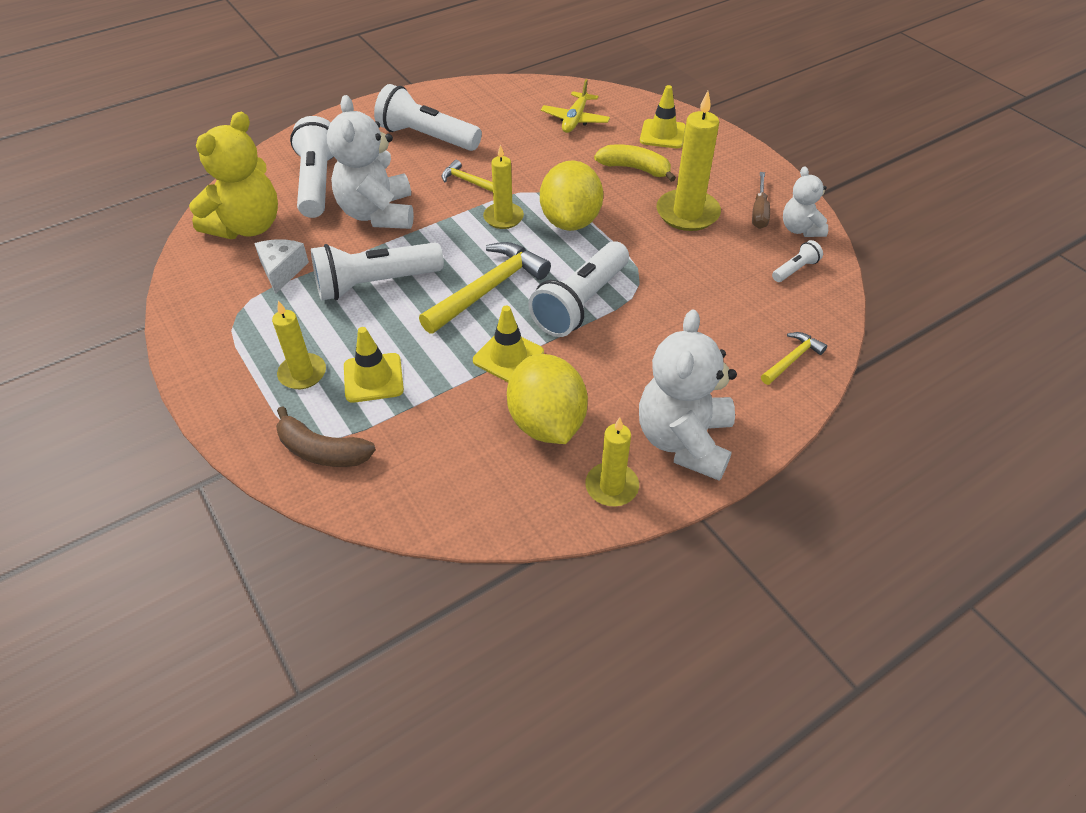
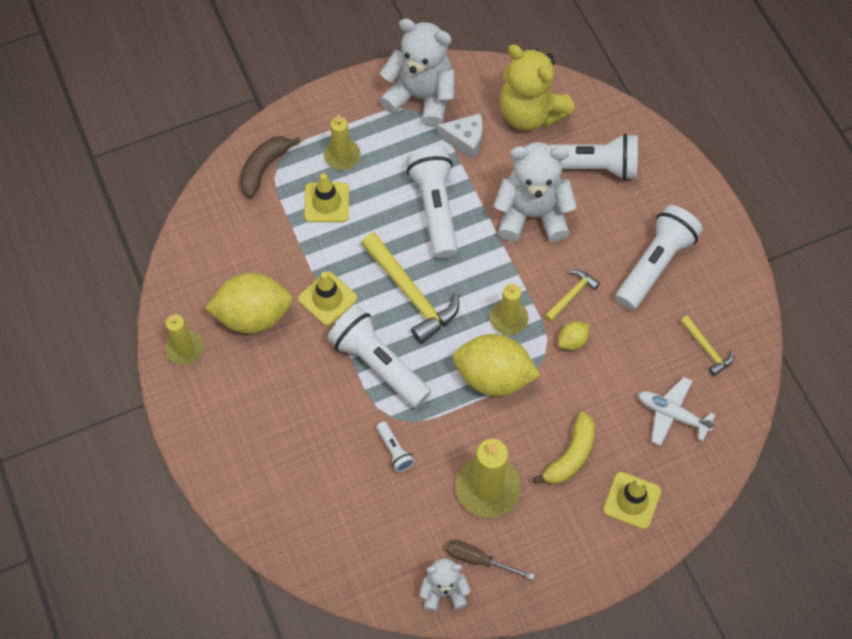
camera: 100 degrees right, 15 degrees up
yellow plane [541,79,610,133] -> white plane [638,377,715,446]
white teddy bear [639,309,737,481] -> white teddy bear moved to [379,18,455,128]
yellow hammer [761,332,827,385] -> yellow hammer moved to [680,316,734,376]
white flashlight [772,240,823,282] -> white flashlight moved to [377,421,415,472]
none -> yellow lemon [558,321,590,350]

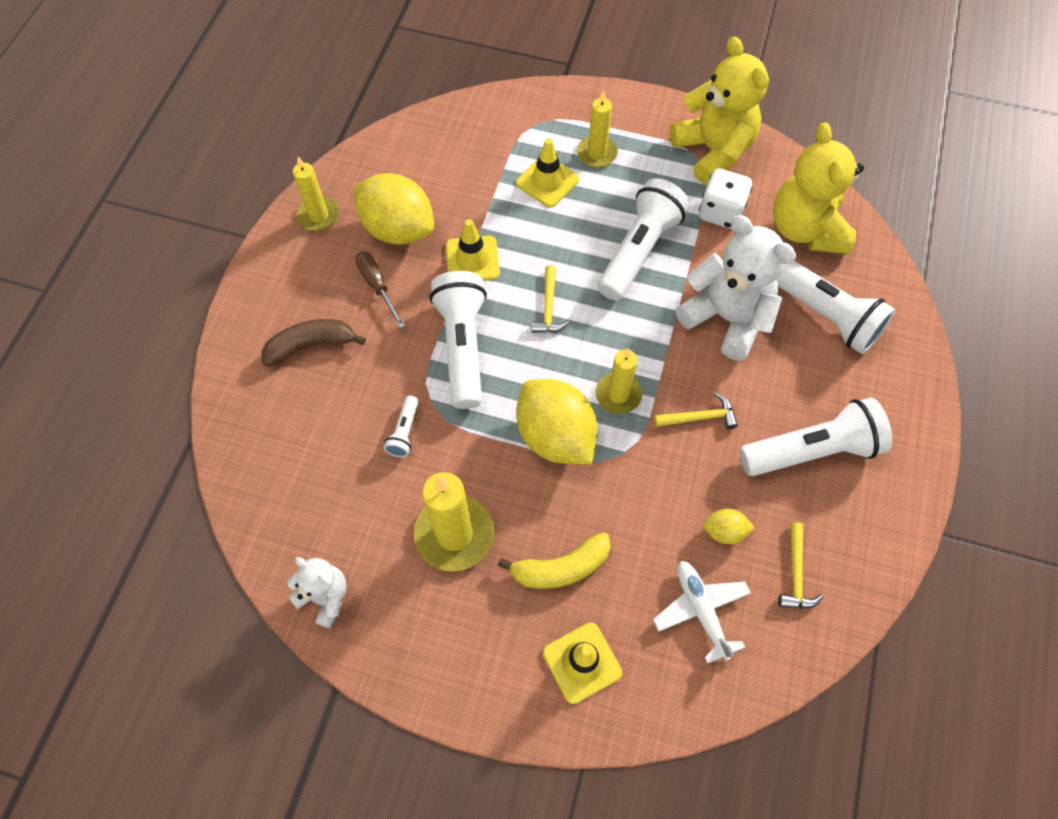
camera: 40 degrees right, 0 degrees up
brown banana [240,136,301,198] -> brown banana moved to [262,319,366,367]
yellow hammer [361,232,459,344] -> yellow hammer [531,265,570,333], size x0.52
white teddy bear [379,18,455,128] -> yellow teddy bear [670,36,769,184]
white cheese [437,114,483,159] -> white dice [699,169,753,229]
brown screwdriver [446,540,535,580] -> brown screwdriver moved to [355,251,405,328]
yellow lemon [558,321,590,350] -> yellow lemon moved to [703,509,755,544]

